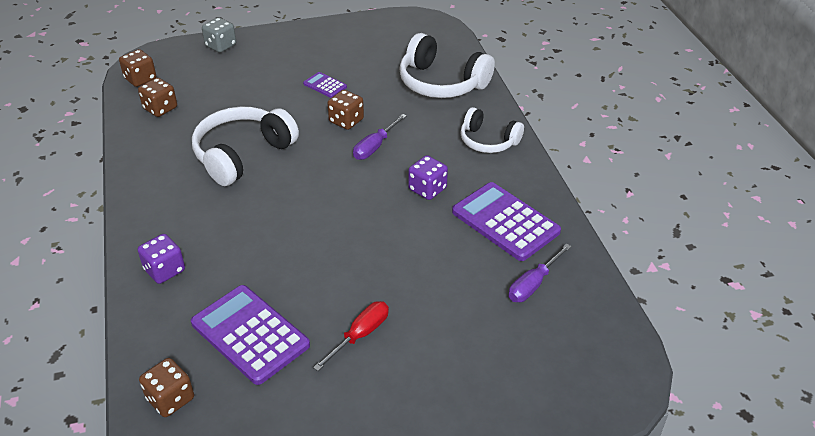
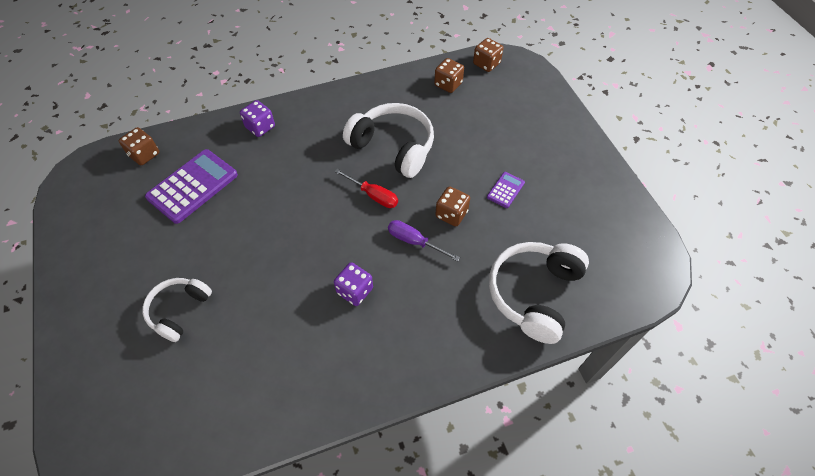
camera: 85 degrees right, 15 degrees up
grey dice [202,17,236,53] -> none
red screwdriver [313,301,389,371] -> red screwdriver moved to [335,169,398,208]
purple calculator [452,182,561,261] -> none
white headphones [460,107,524,153] -> white headphones moved to [142,278,212,342]
purple screwdriver [509,244,572,302] -> none

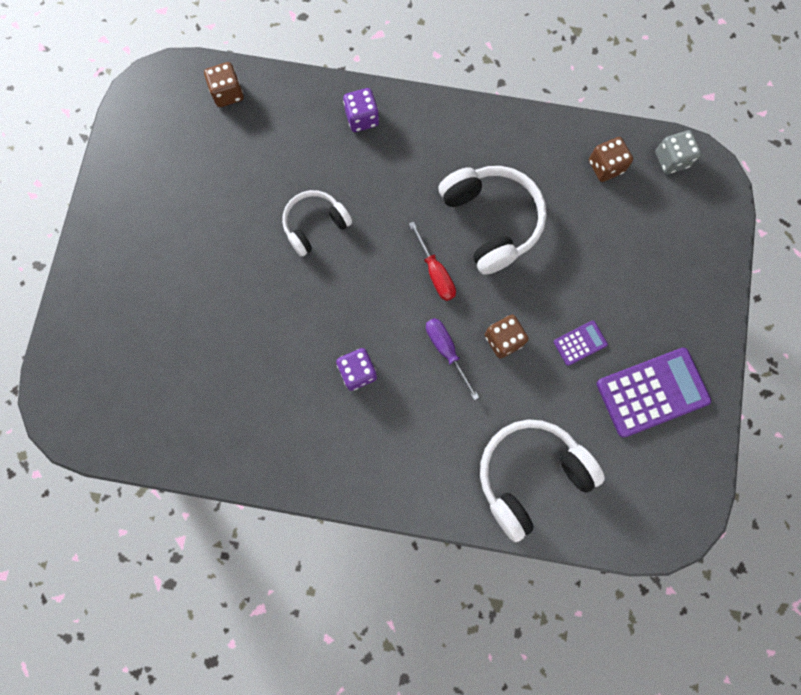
camera: 30 degrees right, 20 degrees up
white headphones [142,278,212,342] -> white headphones moved to [282,190,352,257]
purple calculator [145,149,238,224] -> purple calculator moved to [597,348,711,437]
brown dice [473,38,503,72] -> grey dice [655,130,701,174]

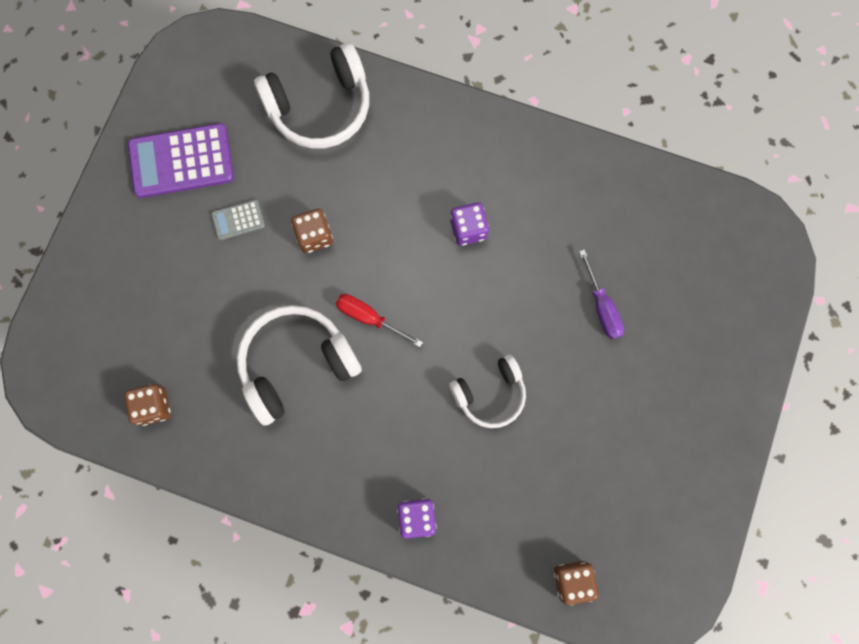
camera: 170 degrees left, 0 degrees up
red screwdriver [409,221,456,301] -> red screwdriver turned 45 degrees counterclockwise [336,294,423,347]
purple screwdriver [426,318,479,400] -> purple screwdriver moved to [579,249,624,339]
white headphones [439,166,547,275] -> white headphones turned 75 degrees clockwise [237,305,362,426]
purple calculator [554,321,608,366] -> grey calculator [211,200,265,240]
grey dice [655,130,701,174] -> none

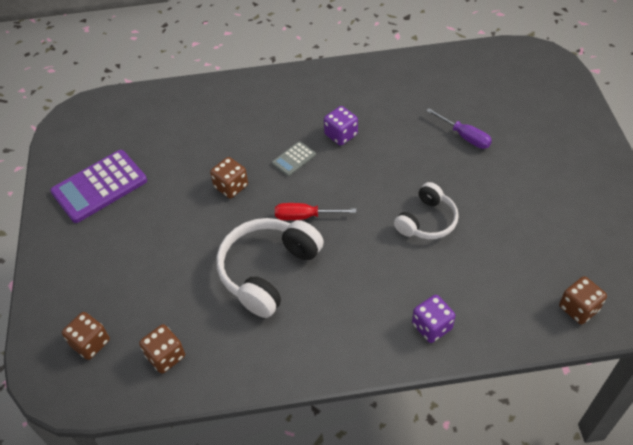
camera: 25 degrees left, 25 degrees down
grey calculator [211,200,265,240] -> grey calculator moved to [272,141,316,176]
white headphones [254,42,369,149] -> none
none -> brown dice [62,312,110,360]

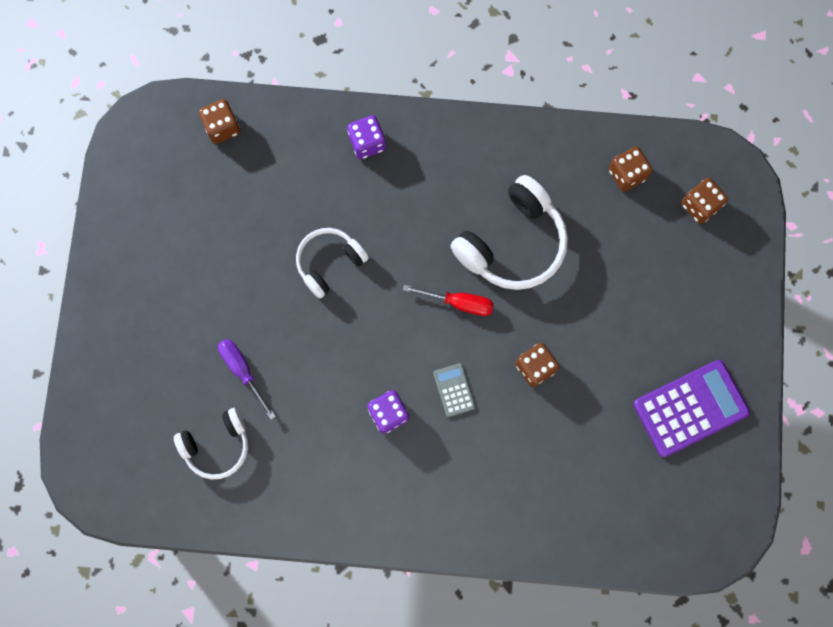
camera: 170 degrees left, 25 degrees up
grey calculator [272,141,316,176] -> grey calculator turned 75 degrees counterclockwise [433,363,476,417]
none -> white headphones [174,408,248,480]

